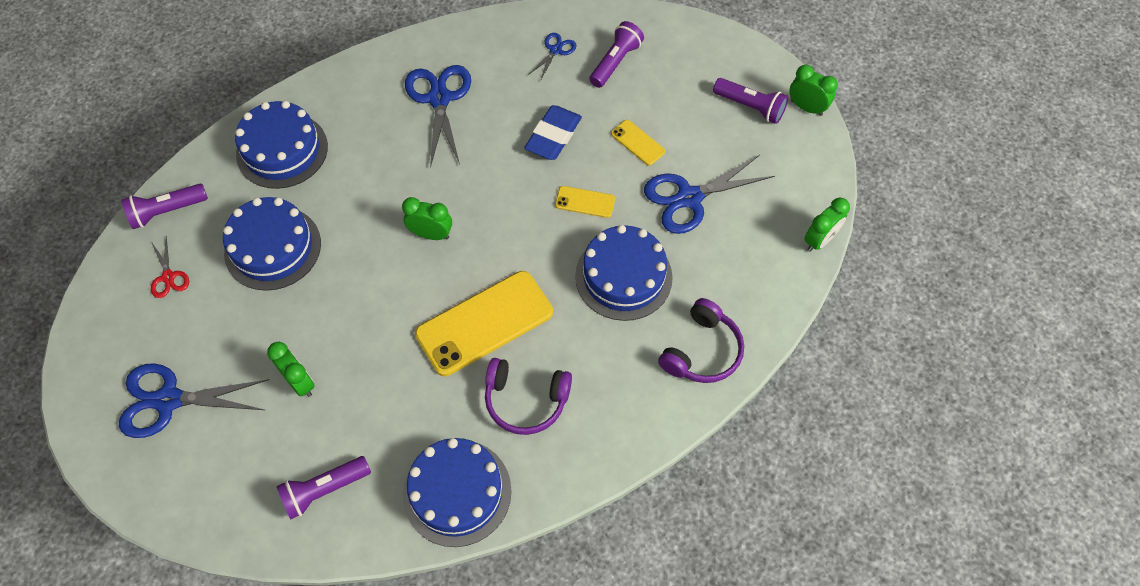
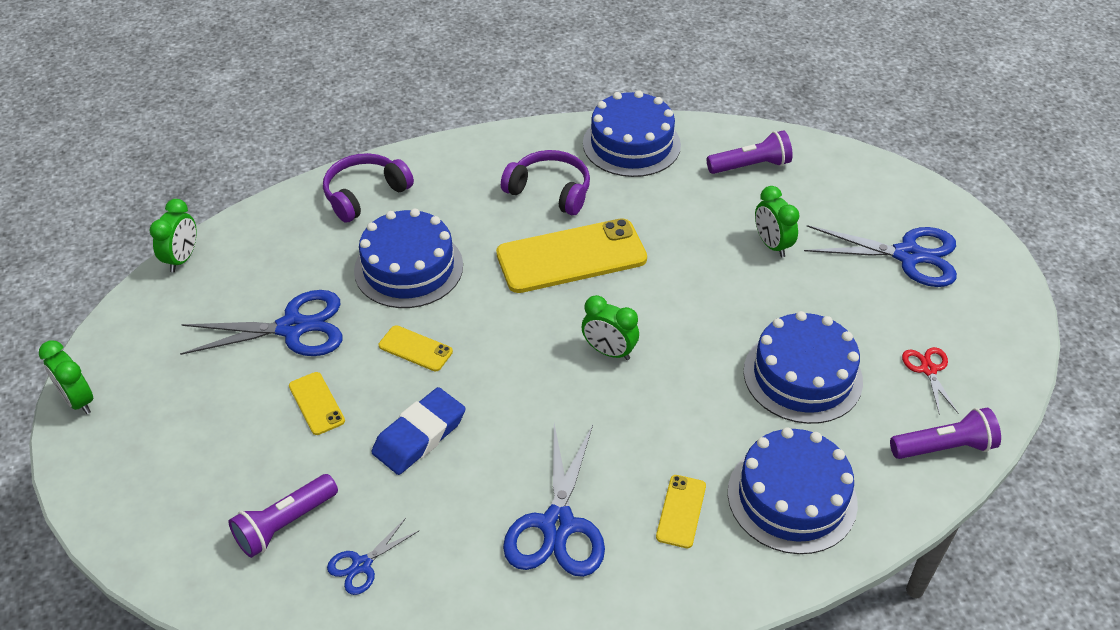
camera: 165 degrees left, 15 degrees down
purple flashlight [713,78,788,124] -> none
green clock [804,198,850,252] -> green clock turned 135 degrees clockwise [150,199,197,272]
none -> yellow phone [656,475,706,548]

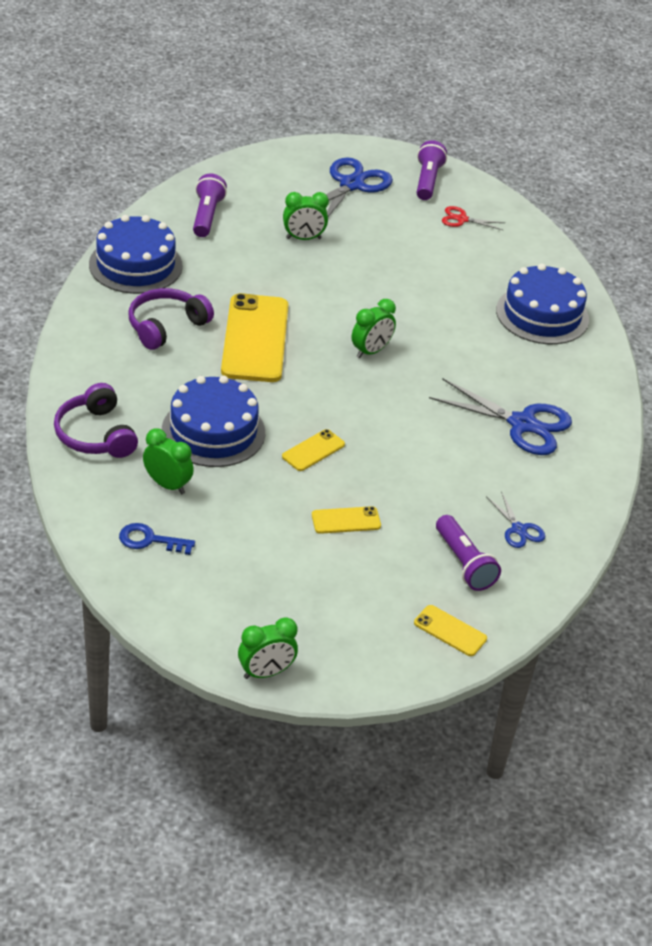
camera: 75 degrees left, 5 degrees down
green clock [150,199,197,272] -> green clock moved to [143,428,194,494]
blue scissors [180,290,343,356] -> none
blue eraser [371,387,466,475] -> none
yellow phone [656,475,706,548] -> yellow phone moved to [414,605,487,656]
blue cake [743,311,863,424] -> none
purple flashlight [890,407,1001,459] -> purple flashlight moved to [417,140,447,200]
none -> blue key [119,523,195,555]

